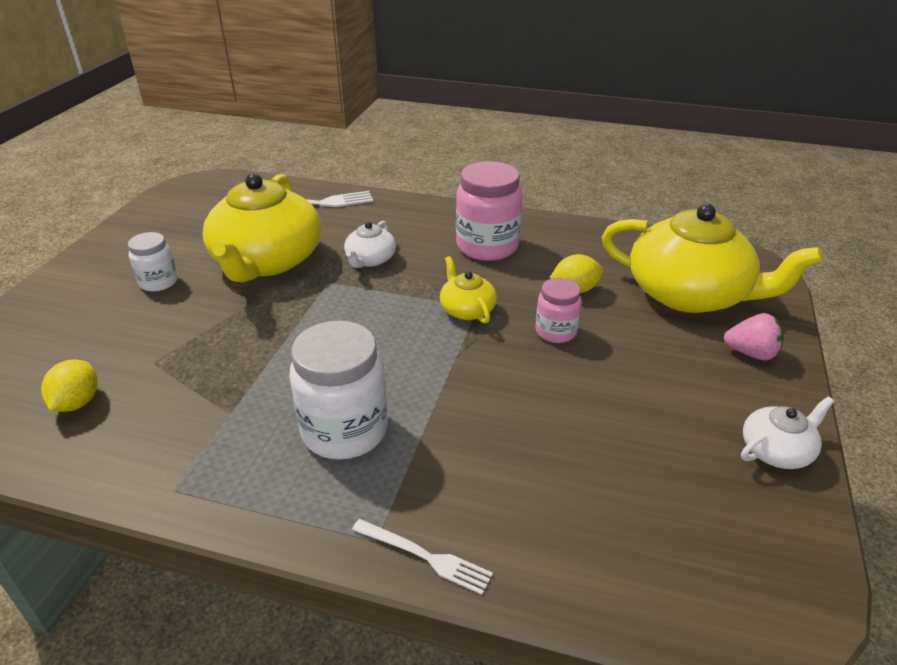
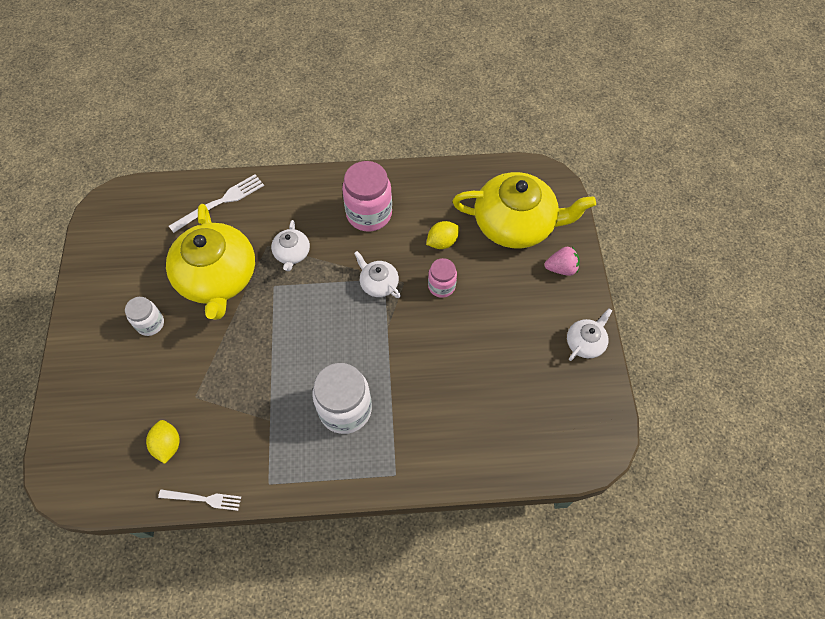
camera: 20 degrees left, 25 degrees up
white fork [352,519,493,595] -> white fork moved to [158,489,241,511]
yellow teapot [440,256,497,324] -> white teapot [354,251,401,298]

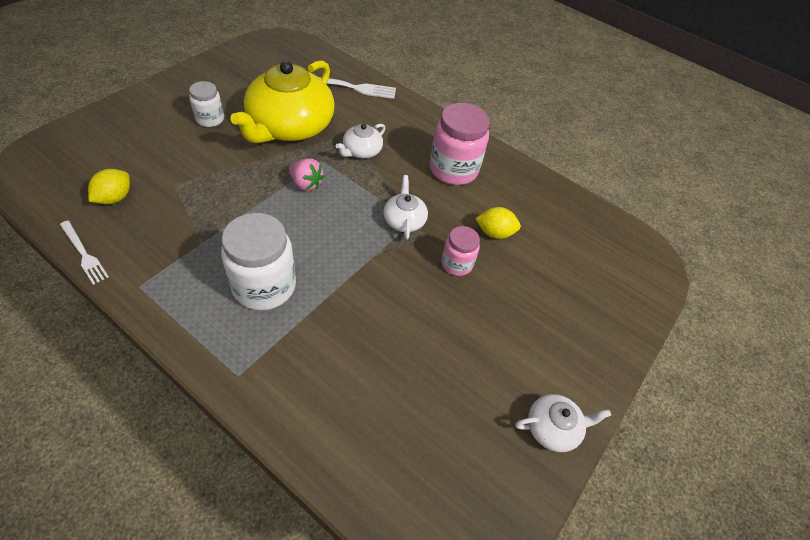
camera: 35 degrees right, 10 degrees down
yellow teapot [453,172,596,248] -> none
pink strawberry [544,247,580,276] -> pink strawberry moved to [289,158,325,191]

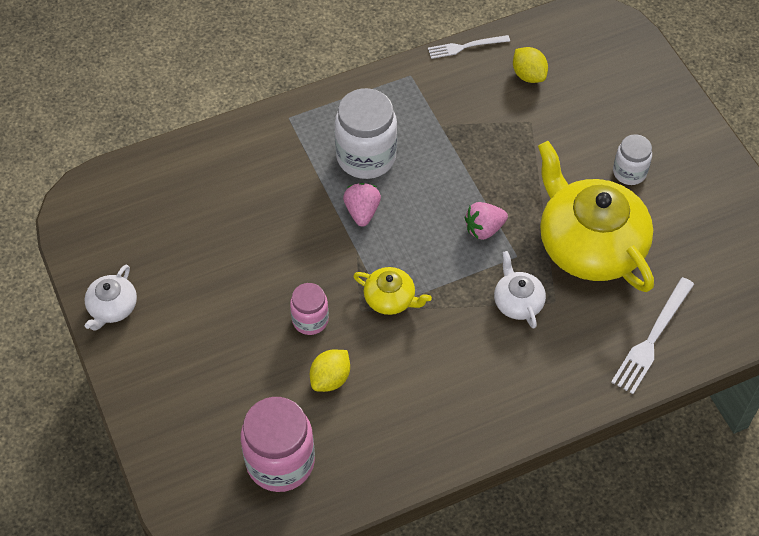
camera: 125 degrees right, 5 degrees up
white teapot [383,175,428,240] -> yellow teapot [353,267,432,315]
pink jar [430,103,490,185] -> pink jar moved to [241,397,315,492]
none -> pink strawberry [343,183,381,227]

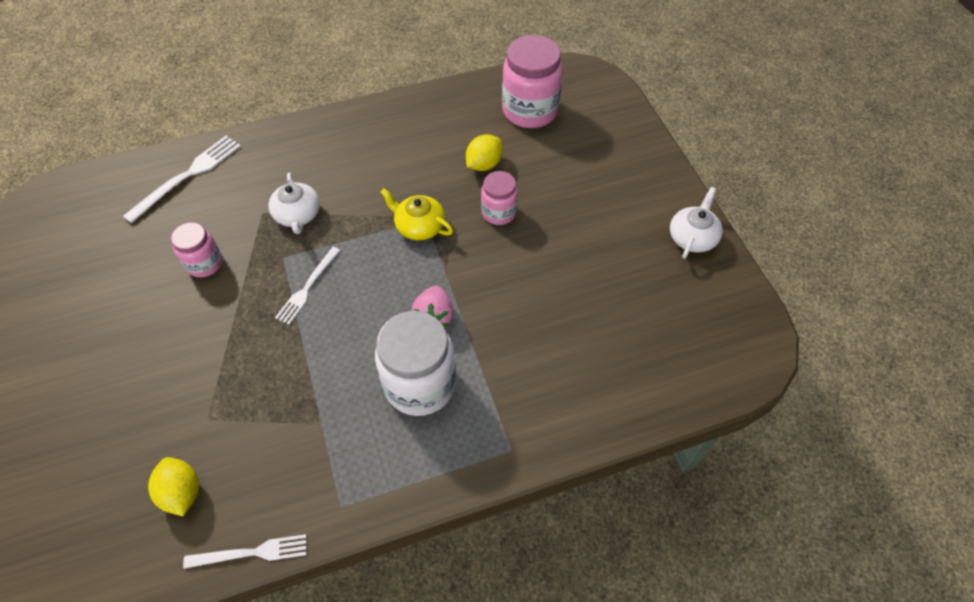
camera: 175 degrees left, 0 degrees up
pink strawberry [465,202,508,240] -> white fork [275,247,340,325]
yellow teapot [538,141,654,292] -> pink jar [171,222,223,277]
white jar [613,134,652,185] -> none

